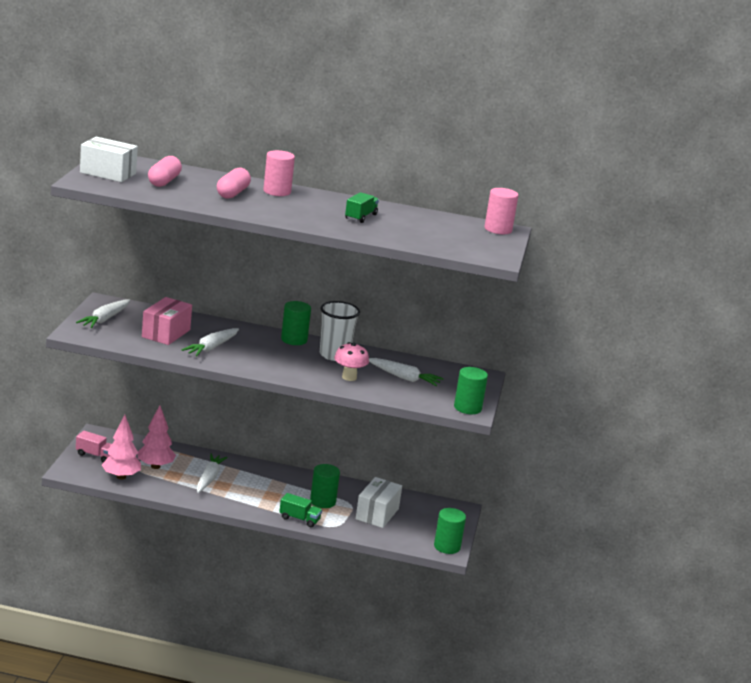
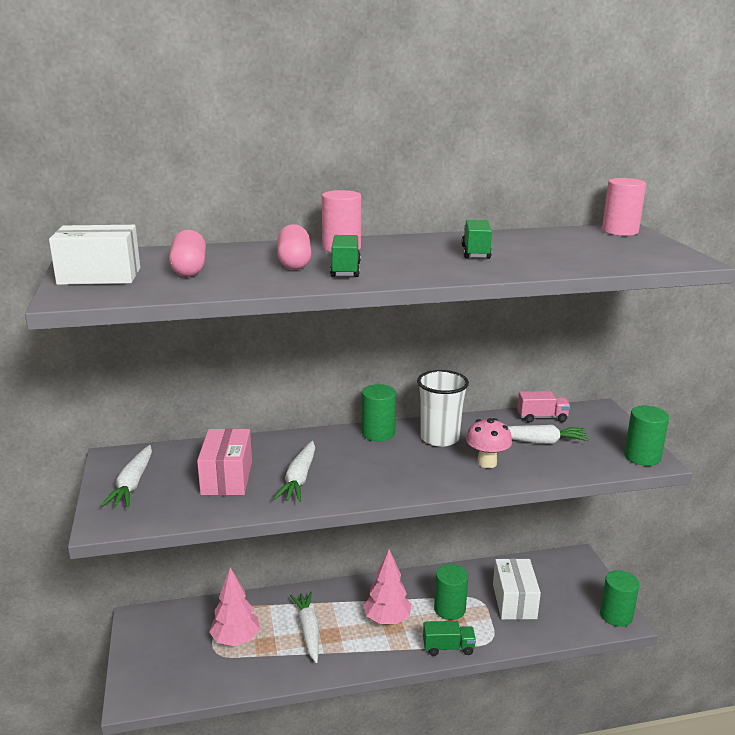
camera: 20 degrees left, 0 degrees up
pink truck [76,431,112,463] -> pink truck moved to [517,391,570,423]
pink tree [102,415,141,480] -> pink tree moved to [363,549,412,624]
none -> green truck [330,235,361,277]

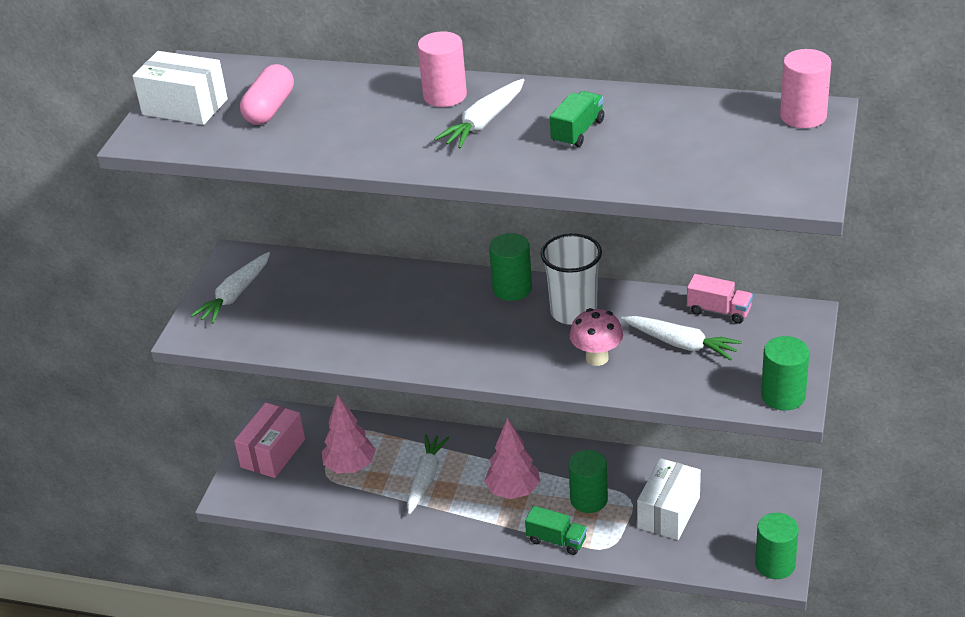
camera: 30 degrees right, 15 degrees up
pink box [197,429,252,496] -> pink box moved to [234,403,305,478]
white carrot [273,441,315,502] -> white carrot moved to [434,79,525,149]
pink capsule [277,224,312,270] -> none
green truck [330,235,361,277] -> none

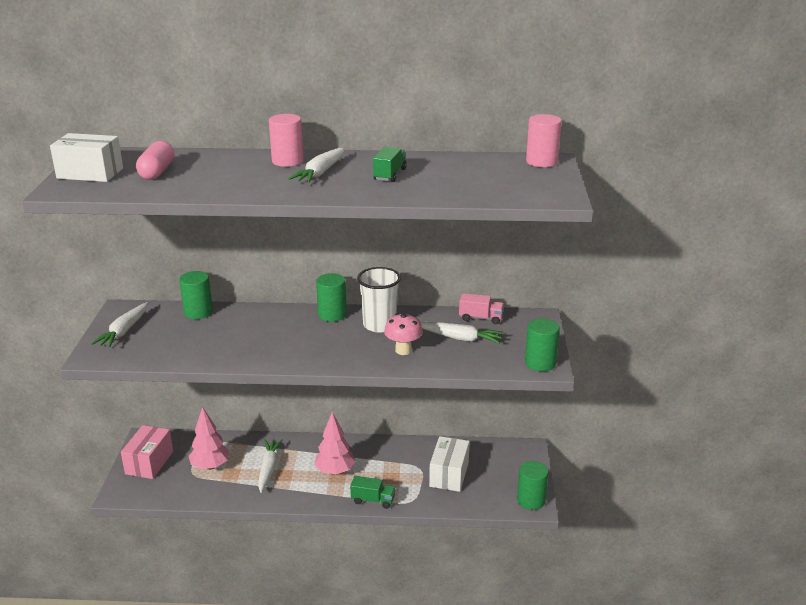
camera: 15 degrees left, 10 degrees down
green cylinder [568,450,608,513] -> green cylinder moved to [179,271,213,319]

